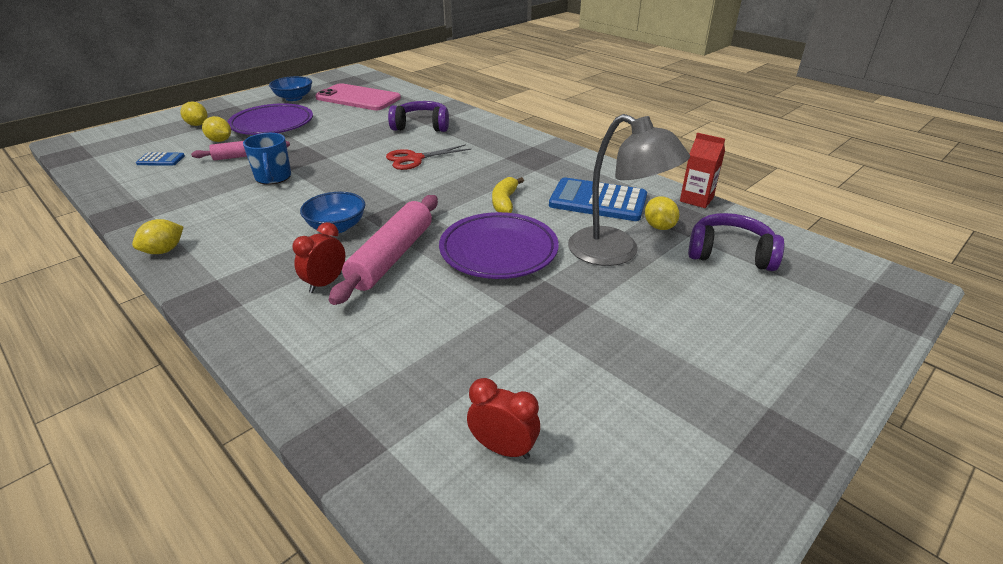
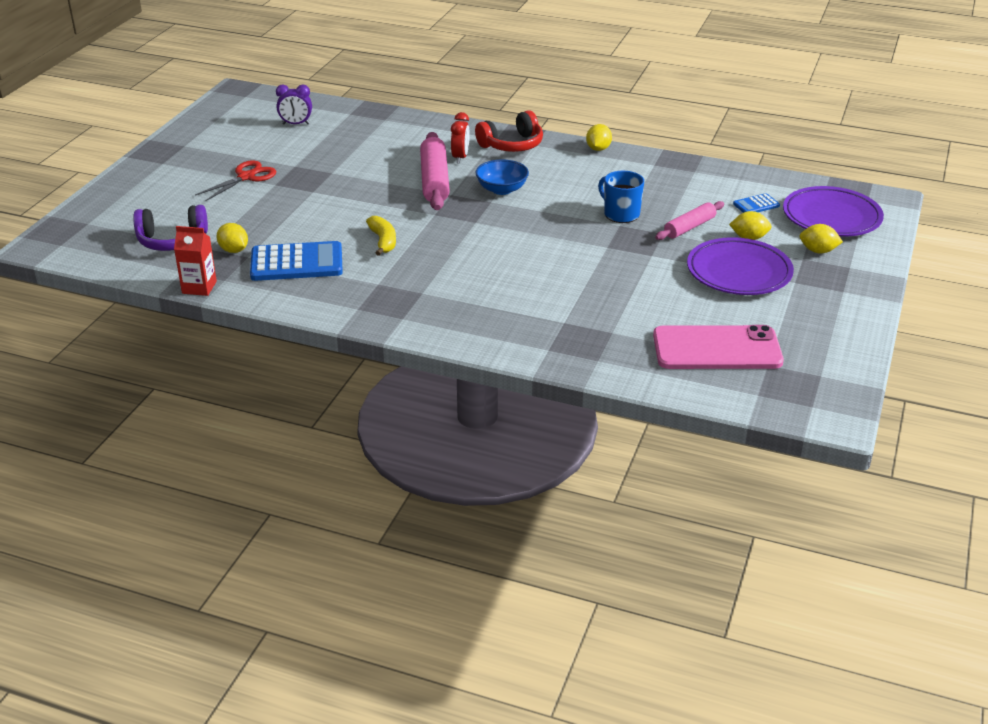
camera: 155 degrees right, 0 degrees up
blue bowl [269,76,312,101] -> none
red scissors [386,144,471,170] -> red scissors moved to [195,160,276,201]
purple headphones [388,101,449,132] -> none
purple plate [439,212,559,279] -> purple plate moved to [783,186,884,237]
red clock [467,378,540,459] -> purple clock [276,85,312,124]
grey lamp [568,114,690,266] -> none
none -> red headphones [475,110,543,152]

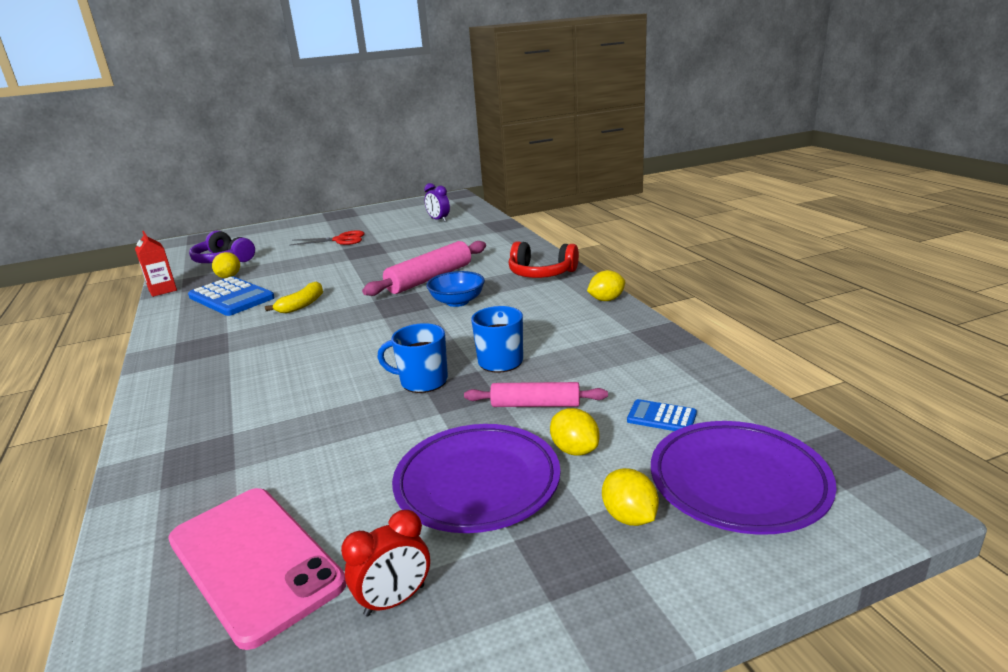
camera: 50 degrees right, 10 degrees down
red clock [451,112,470,164] -> red clock moved to [341,510,430,616]
none -> blue mug [377,323,448,393]

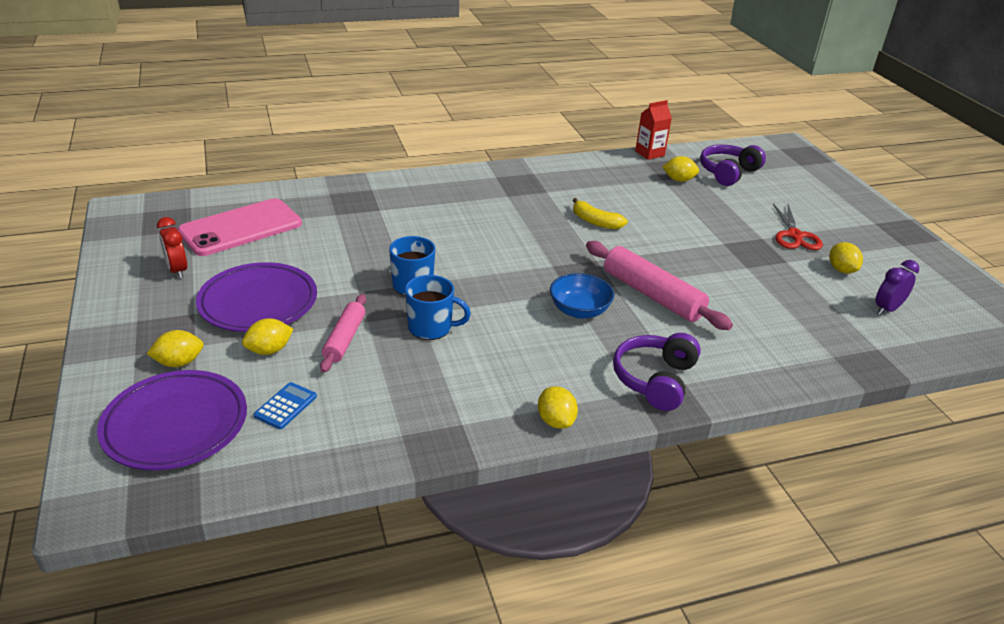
camera: 90 degrees right, 10 degrees up
blue calculator [188,276,275,316] -> none
red headphones [509,241,579,278] -> purple headphones [613,333,701,411]
none -> yellow lemon [829,242,863,274]

